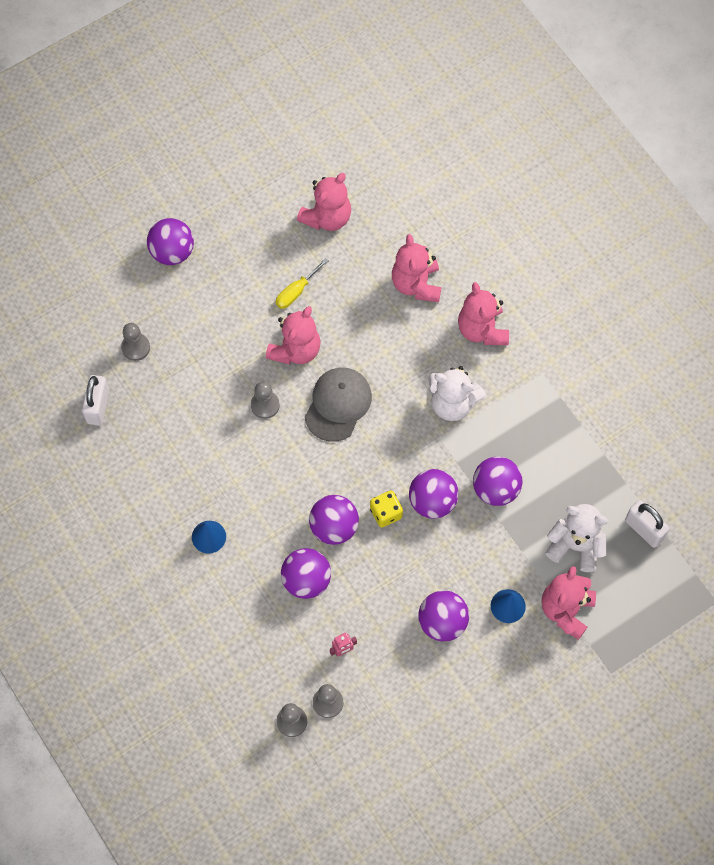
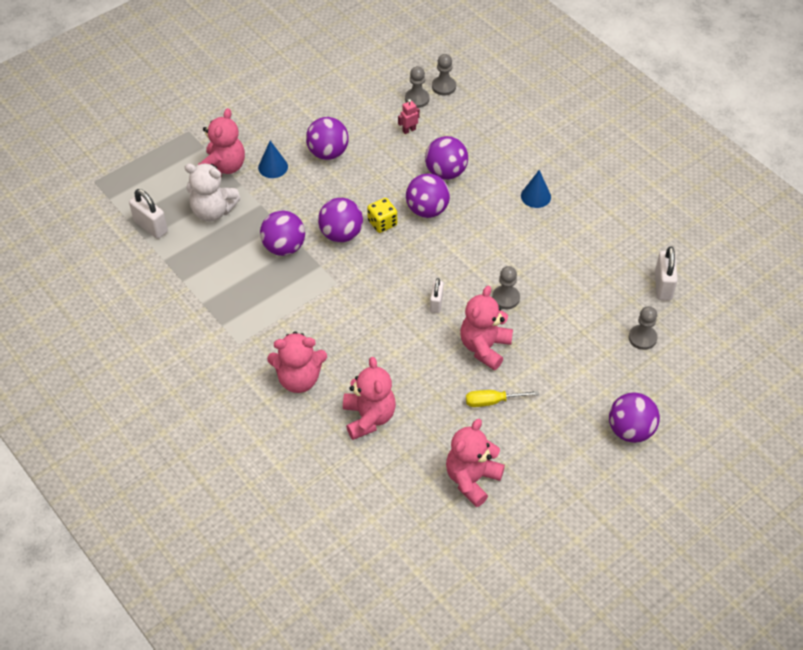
camera: 175 degrees right, 15 degrees down
yellow screwdriver [276,258,329,309] -> yellow screwdriver turned 135 degrees counterclockwise [466,390,539,407]
grey cap [305,368,372,442] -> white padlock [430,278,444,313]
white teddy bear [428,366,486,421] -> none
pink teddy bear [458,282,509,345] -> pink teddy bear turned 105 degrees clockwise [267,331,327,393]

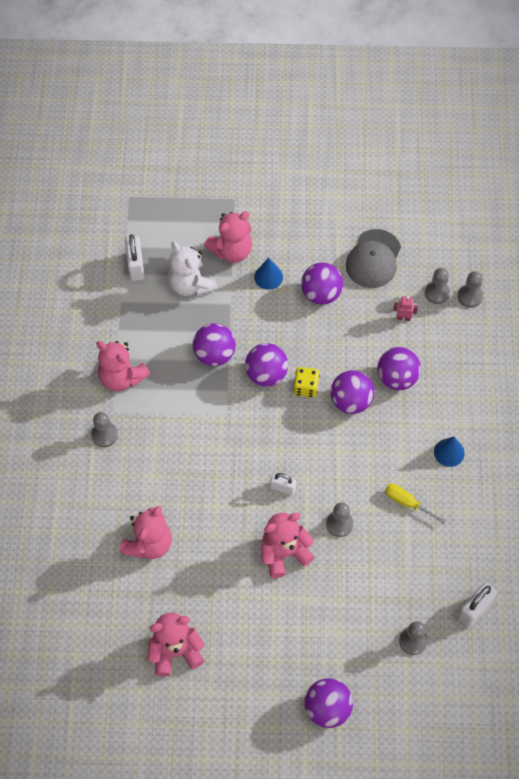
camera: 40 degrees right, 10 degrees up
pink teddy bear [267,331,327,393] -> pink teddy bear moved to [96,341,150,391]
white padlock [430,278,444,313] -> white padlock turned 60 degrees clockwise [270,473,296,495]
yellow screwdriver [466,390,539,407] -> yellow screwdriver moved to [385,484,446,524]
none -> grey pawn [91,412,118,447]
none -> grey cap [346,229,401,288]

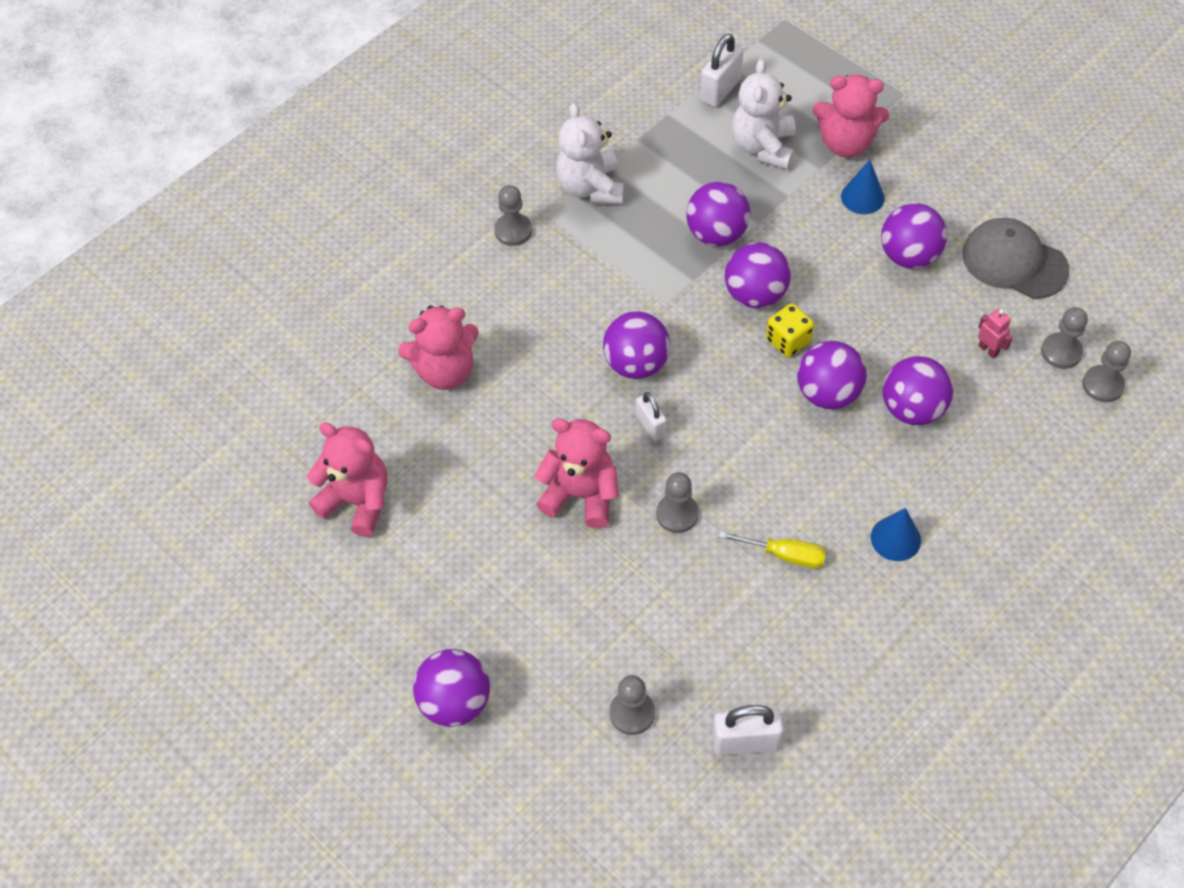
camera: 45 degrees right, 5 degrees down
pink teddy bear [96,341,150,391] -> white teddy bear [556,103,624,204]
grey cap [346,229,401,288] -> grey cap turned 60 degrees clockwise [962,218,1069,299]
yellow screwdriver [385,484,446,524] -> yellow screwdriver turned 120 degrees clockwise [718,531,826,568]
none -> purple ball [603,311,670,379]

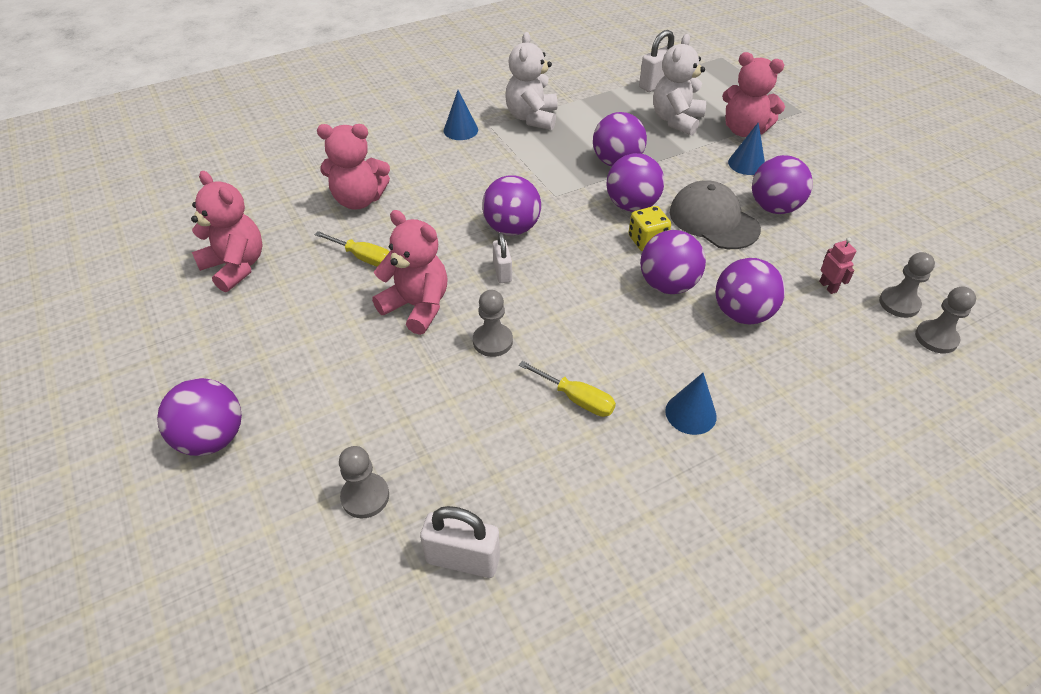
camera: 15 degrees right, 10 degrees down
grey pawn [494,185,532,246] -> blue cone [444,90,478,140]
grey cap [962,218,1069,299] -> grey cap moved to [670,180,761,249]
none -> yellow screwdriver [314,231,390,267]

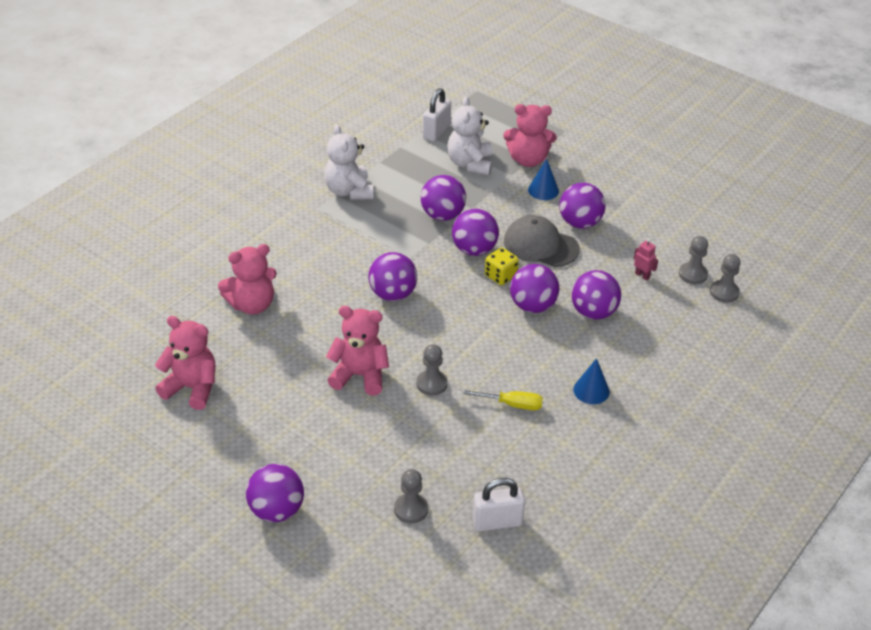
camera: 25 degrees left, 5 degrees down
yellow screwdriver [314,231,390,267] -> none
blue cone [444,90,478,140] -> none
white padlock [493,233,512,283] -> none

